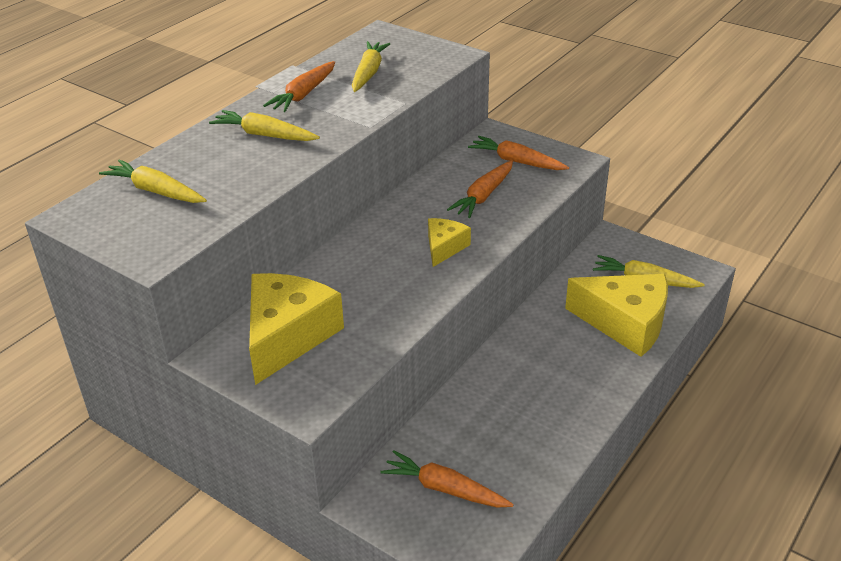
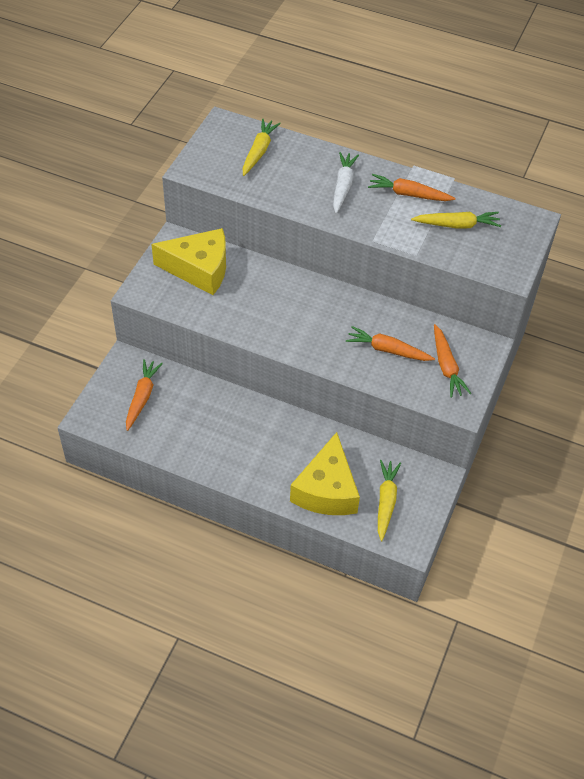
camera: 75 degrees right, 15 degrees up
yellow carrot [209,110,320,141] -> white carrot [333,152,359,214]
yellow cheese [428,218,471,267] -> none
orange carrot [468,136,569,170] -> orange carrot turned 150 degrees clockwise [434,324,471,398]

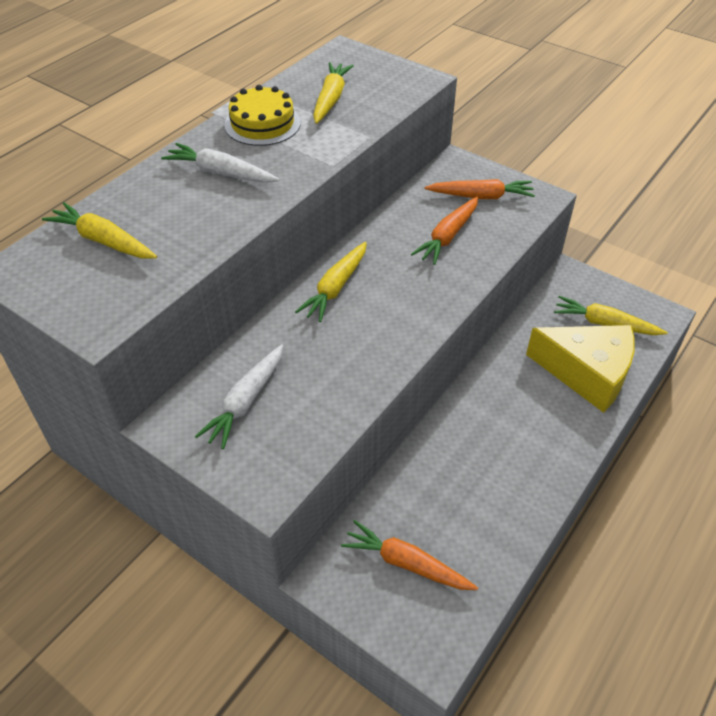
camera: 75 degrees left, 5 degrees down
yellow cheese [151,228,226,295] -> white carrot [195,344,283,449]
orange carrot [368,174,455,201] -> yellow cake [224,85,301,146]
none -> yellow carrot [295,242,367,322]

